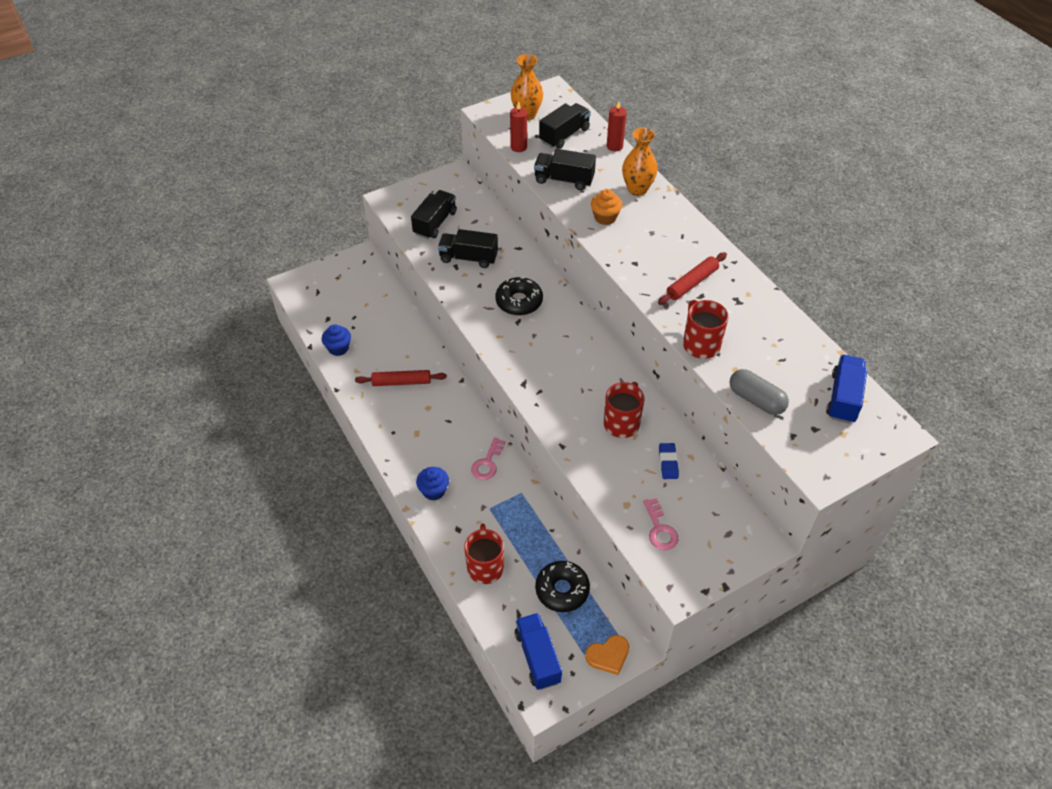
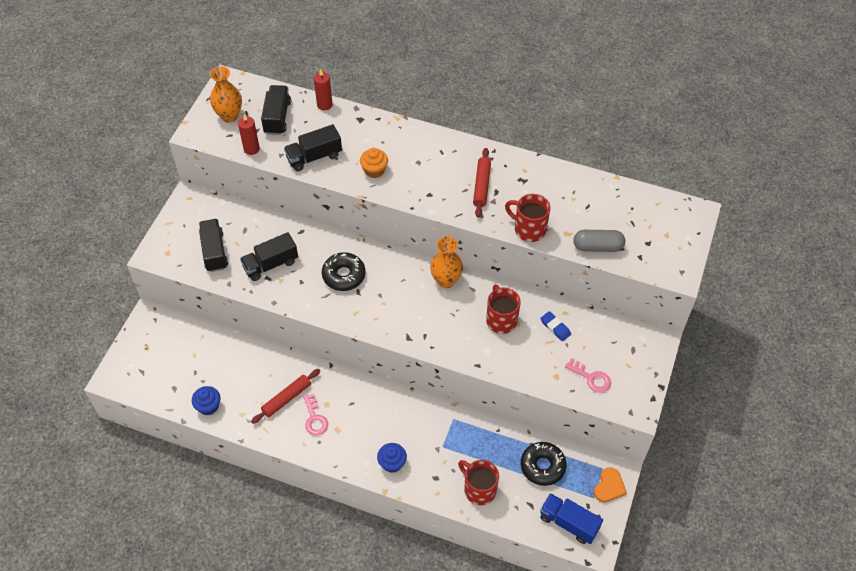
camera: 40 degrees left, 5 degrees up
pink key [471,437,505,480] -> pink key moved to [303,393,328,436]
orange vase [622,128,658,196] -> orange vase moved to [430,237,463,288]
blue truck [826,355,867,424] -> none

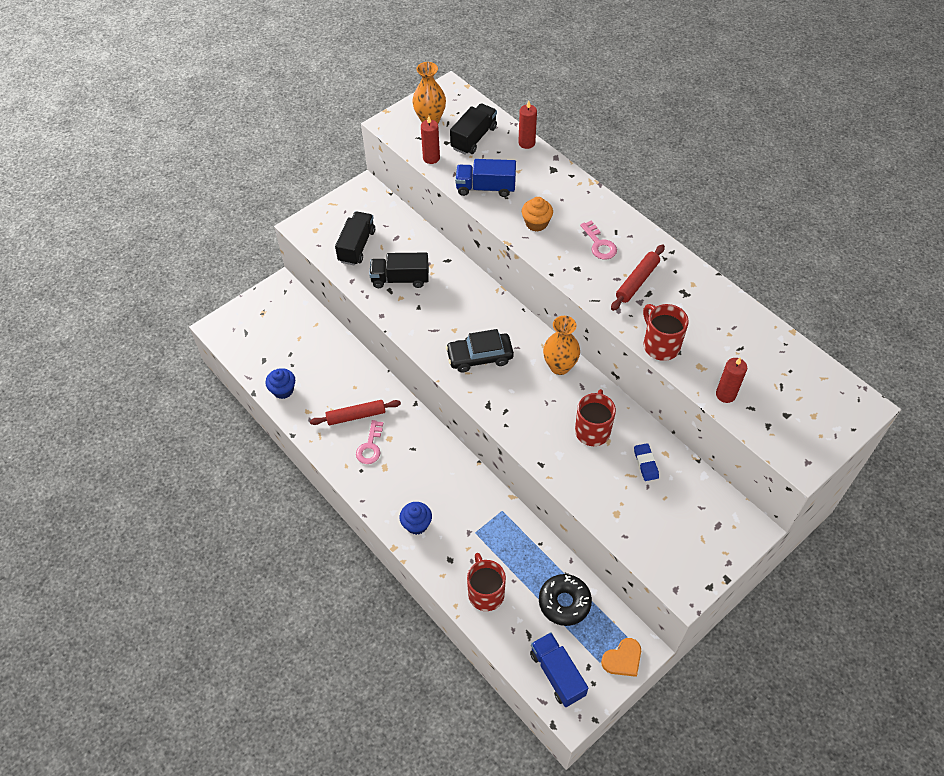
camera: 30 degrees right, 0 degrees up
black truck [284,124,342,171] -> blue truck [455,159,516,197]
black donut [322,252,366,291] -> none
pink key [565,358,611,393] -> pink key moved to [580,221,617,260]
grey capsule [573,230,625,252] -> red candle [716,358,747,403]
none -> black car [446,329,514,373]

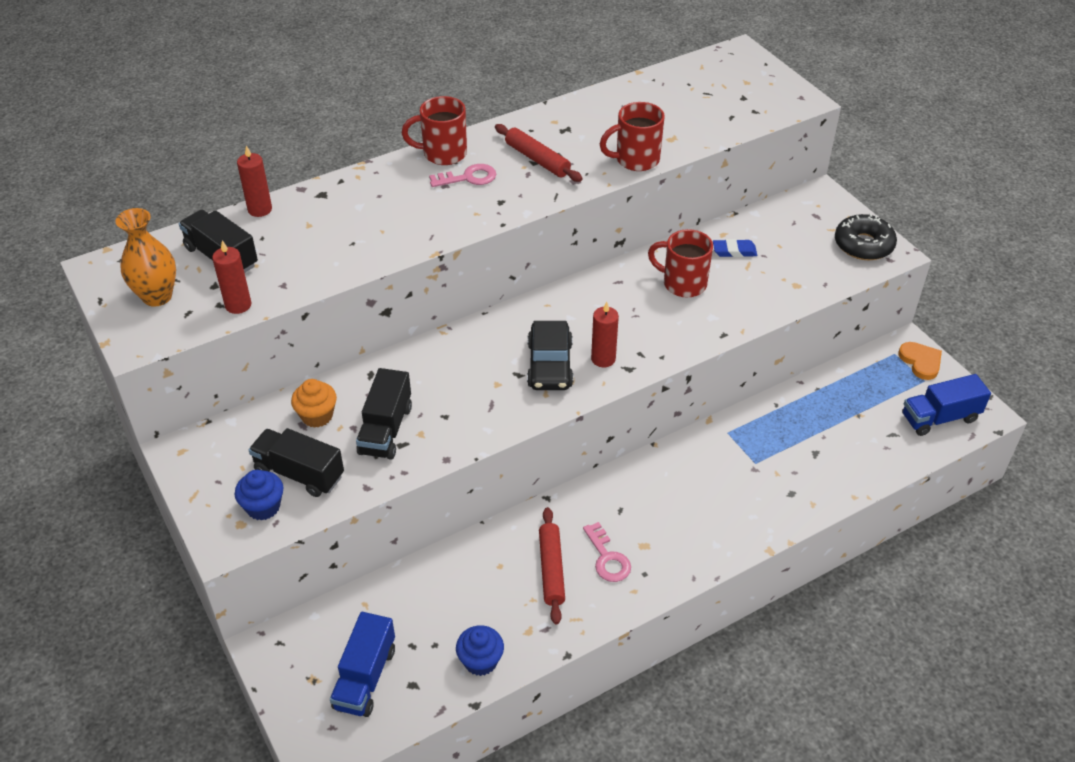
camera: 80 degrees left, 10 degrees down
pink key [356,420,383,464] -> pink key turned 45 degrees clockwise [583,522,631,582]
blue cupcake [400,502,432,535] -> blue cupcake moved to [235,470,283,520]
blue truck [455,159,516,197] -> blue truck moved to [330,612,395,717]
red mug [467,553,506,611] -> red mug moved to [402,96,467,165]
orange cupcake [522,197,553,232] -> orange cupcake moved to [291,379,337,428]
black donut [539,574,592,626] -> black donut moved to [835,213,897,260]
orange vase [543,316,580,375] -> none
red candle [716,358,747,403] -> red candle moved to [591,302,619,367]

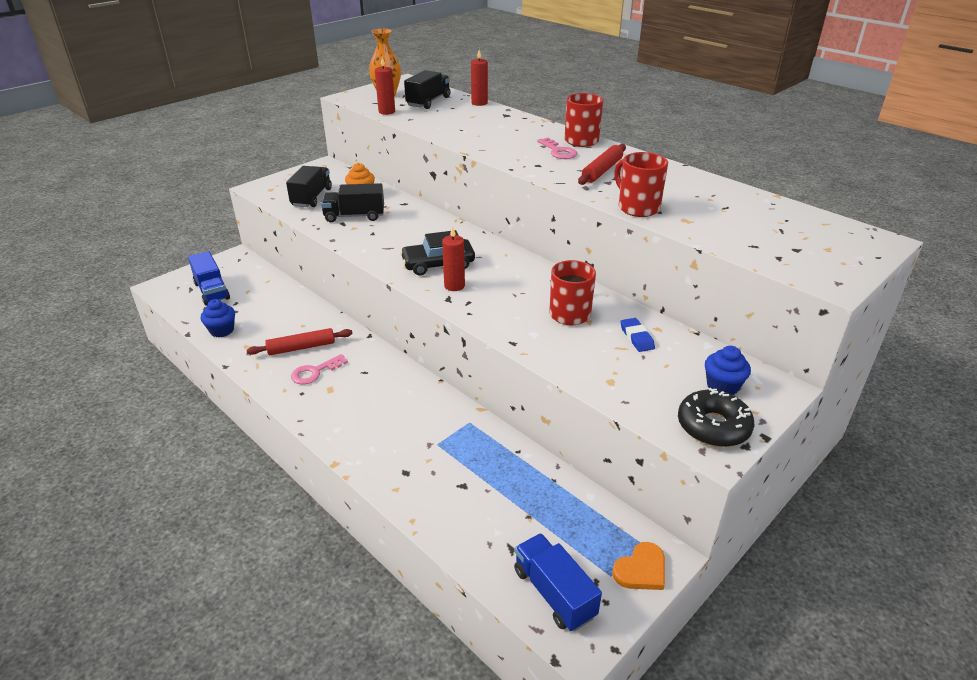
camera: 75 degrees right, 10 degrees down
blue cupcake [235,470,283,520] -> blue cupcake moved to [705,346,751,395]
blue truck [330,612,395,717] -> blue truck turned 120 degrees counterclockwise [188,251,230,306]

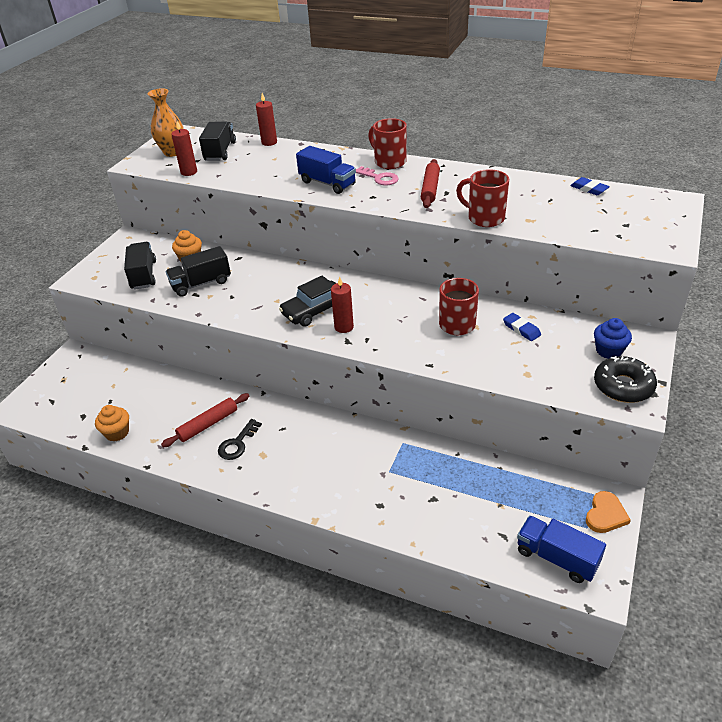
camera: 20 degrees left, 5 degrees up
blue truck [188,251,230,306] -> blue truck moved to [296,146,356,194]
blue cupcake [201,299,235,337] -> orange cupcake [95,405,129,441]
pink key [291,354,348,384] -> black key [218,419,262,460]
none -> blue eraser [570,177,610,195]

